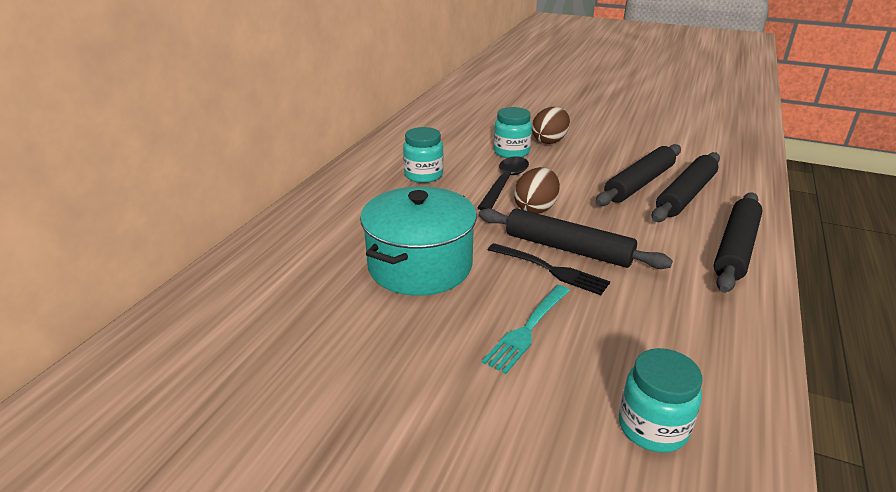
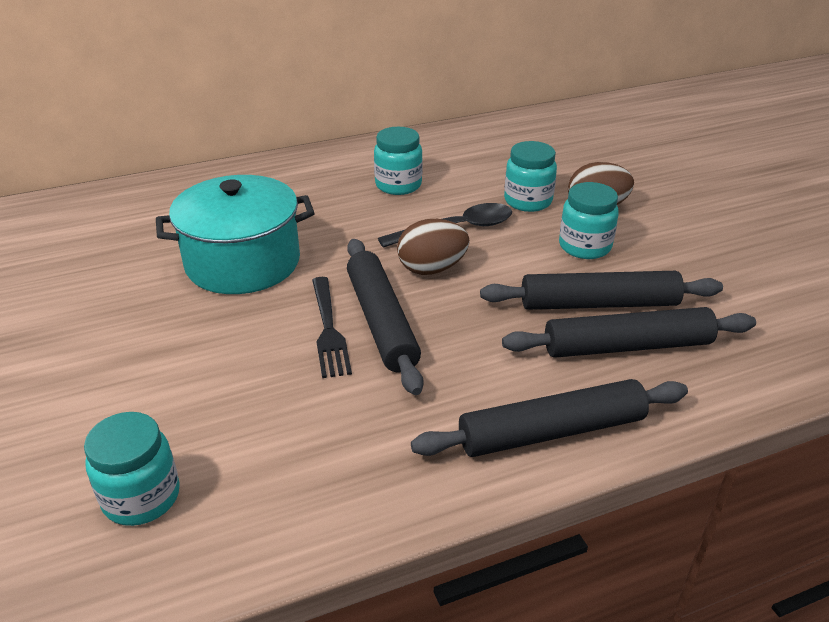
camera: 45 degrees right, 5 degrees up
turquoise fork [482,285,570,374] -> none
none -> turquoise jar [559,182,619,259]

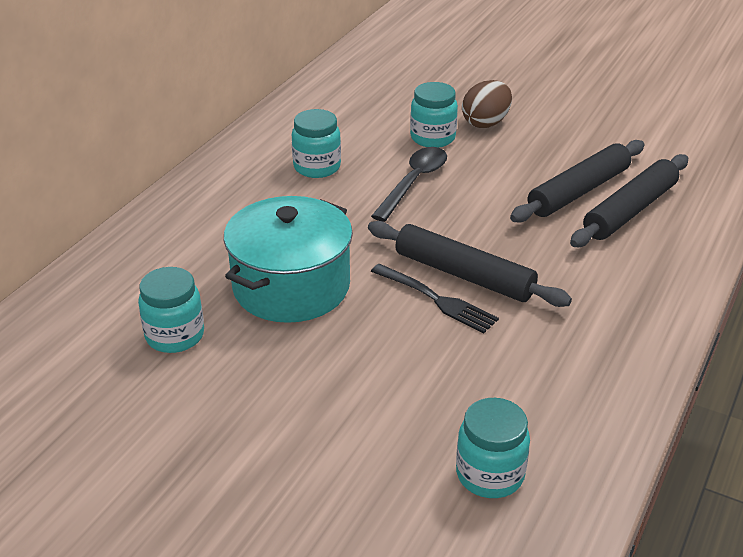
camera: 40 degrees left, 0 degrees up
brown egg [397,219,470,275] -> none
black rolling pin [411,379,688,457] -> none
turquoise jar [559,182,619,259] -> turquoise jar moved to [138,267,204,353]

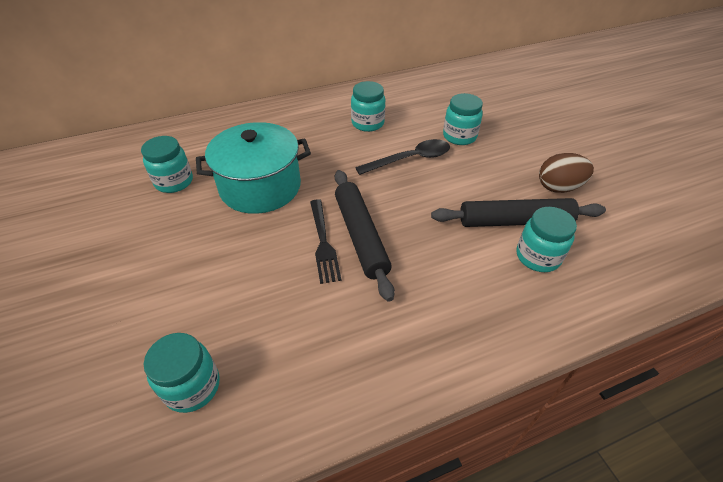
camera: 40 degrees right, 10 degrees up
brown egg [462,80,512,128] -> brown egg moved to [539,153,594,193]
black rolling pin [570,154,688,247] -> turquoise jar [516,207,577,272]

